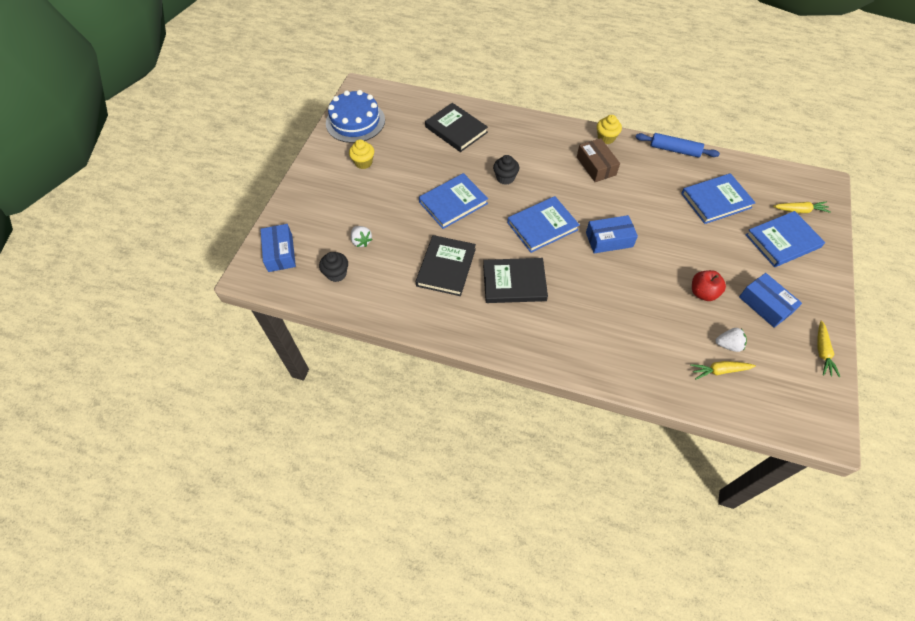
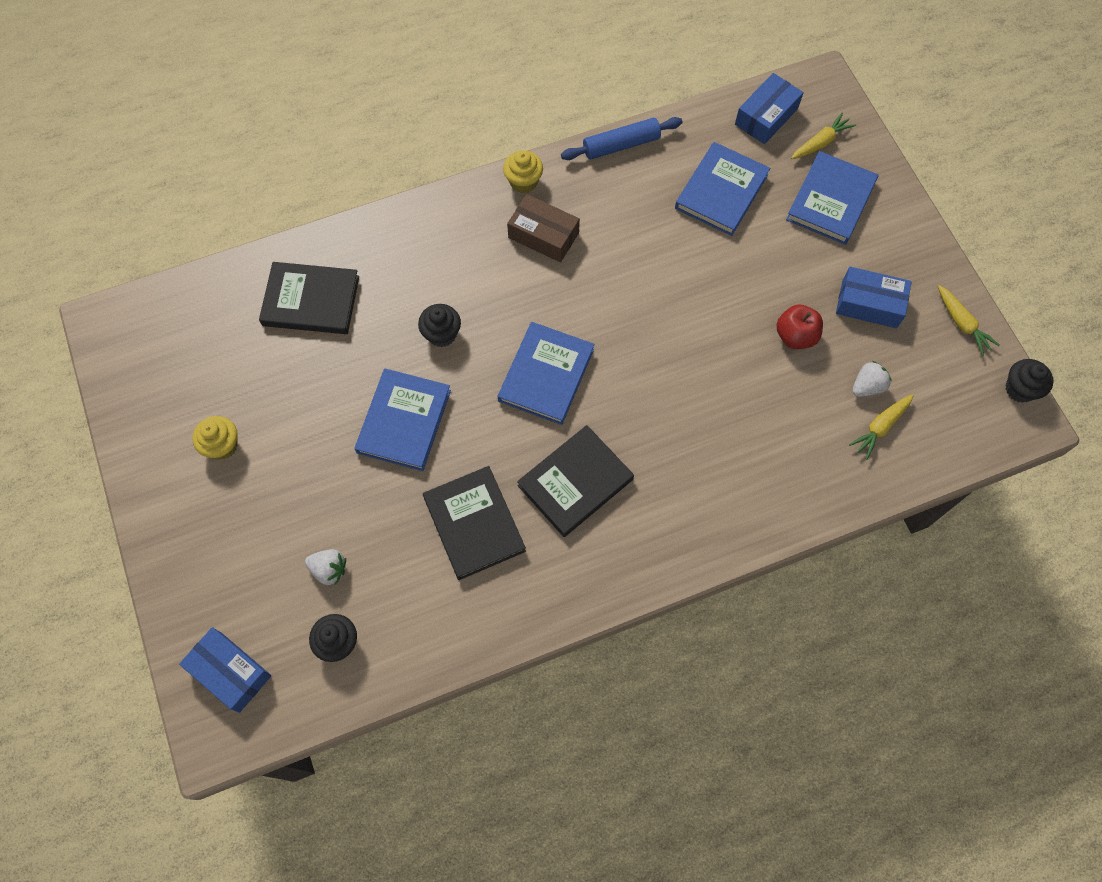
camera: 40 degrees left, 10 degrees up
blue cake [326,90,385,143] -> none
blue box [586,215,638,253] -> blue box moved to [735,73,804,144]
none -> black cupcake [1005,359,1053,403]

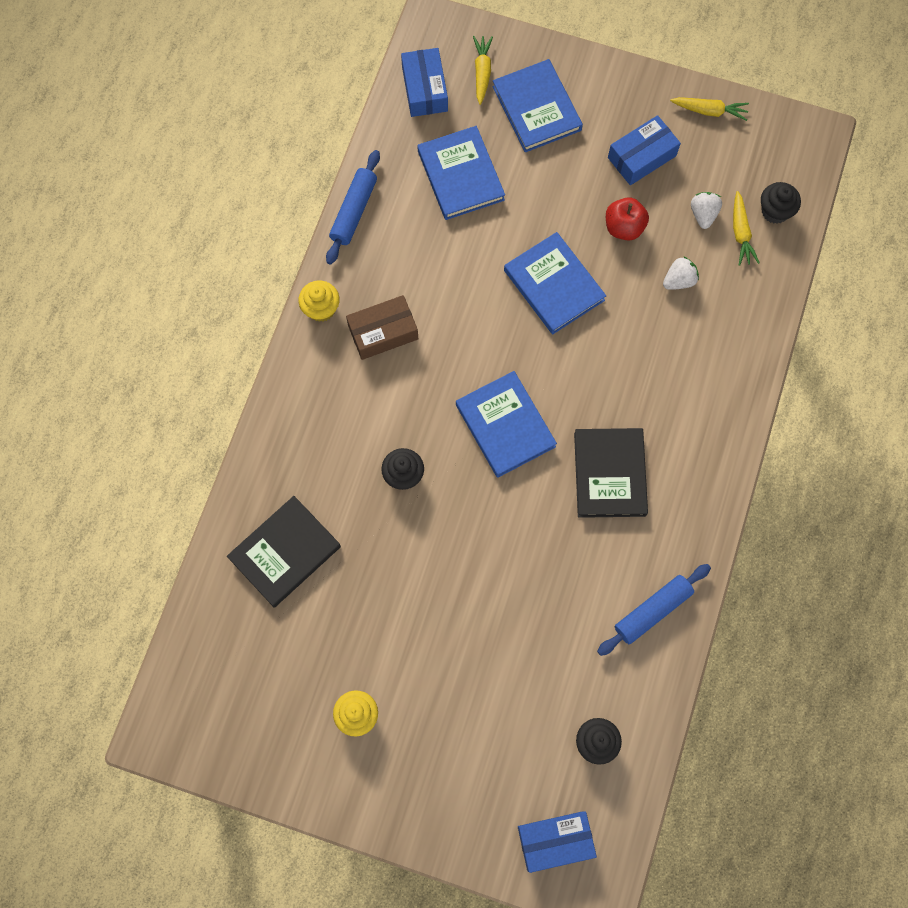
camera: 50 degrees left, 5 degrees up
white strawberry [305,549,346,585] -> white strawberry moved to [663,256,699,290]
blue book [354,369,451,471] -> blue book moved to [504,232,606,334]
black book [423,466,526,580] -> none
black cupcake [1005,359,1053,403] -> black cupcake moved to [761,182,801,224]
none -> blue rolling pin [597,564,711,656]

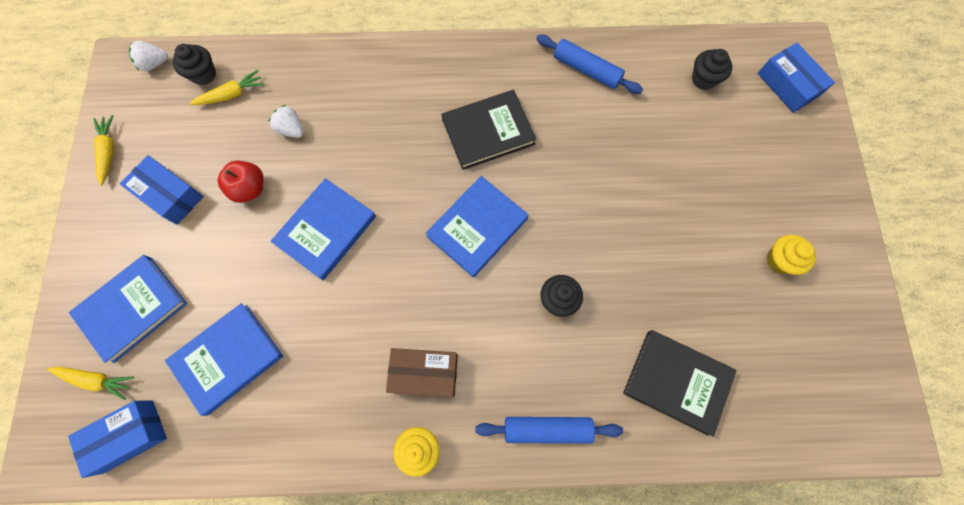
camera: 110 degrees left, 0 degrees up
blue rolling pin [326,150,380,264] -> blue rolling pin moved to [475,417,623,443]
brown box [346,295,418,360] -> brown box turned 45 degrees counterclockwise [386,348,458,397]
yellow carrot [473,36,493,105] -> yellow carrot turned 150 degrees counterclockwise [48,367,134,400]
white strawberry [691,192,722,229] -> white strawberry moved to [129,41,168,71]

